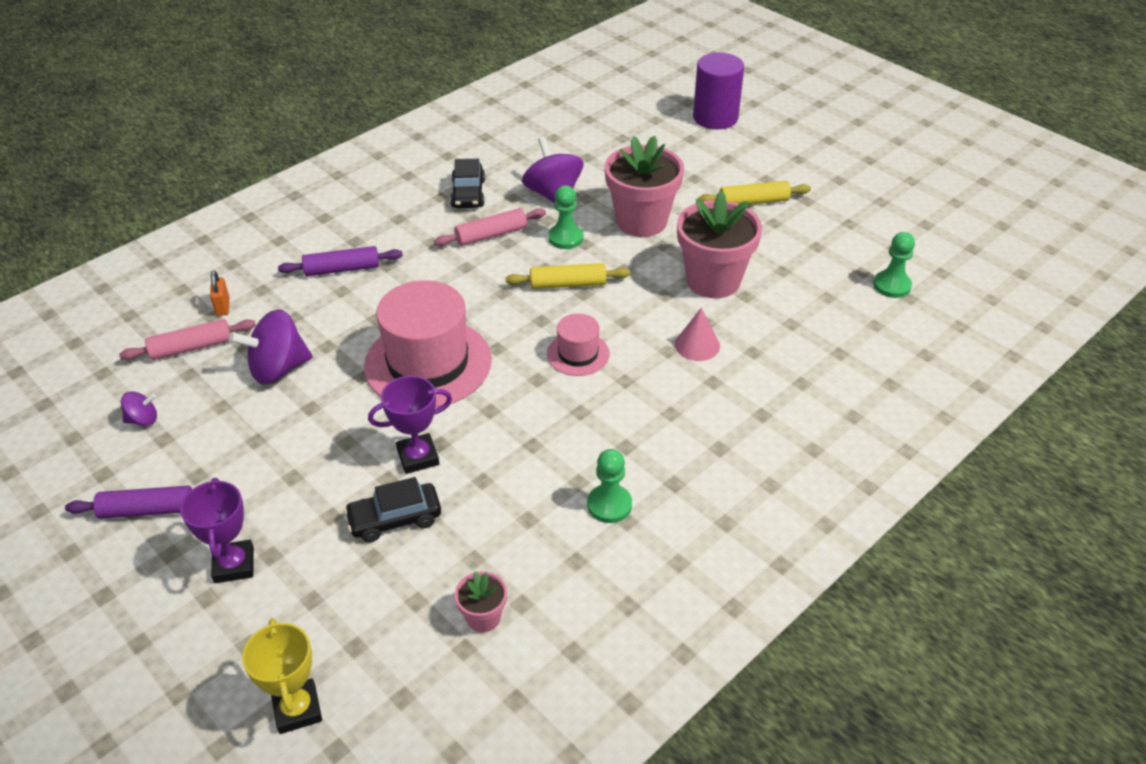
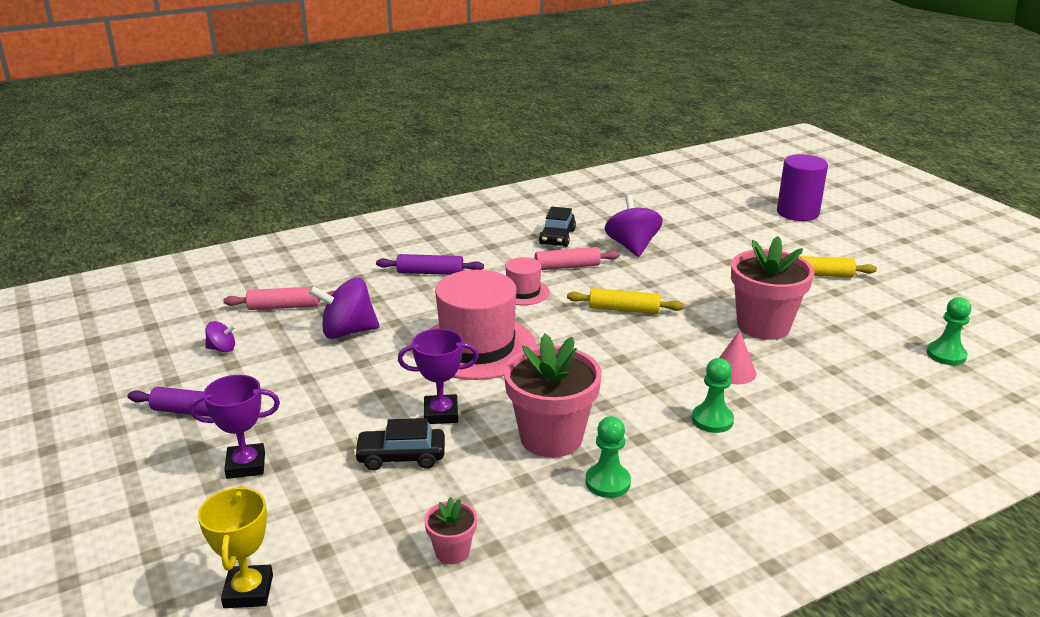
camera: 15 degrees right, 15 degrees down
purple trophy [180,478,254,583] -> purple trophy turned 75 degrees clockwise [190,375,280,479]
orange padlock [210,270,229,316] -> none
pink hat [547,313,610,376] -> pink hat moved to [505,257,550,305]
green pawn [548,185,583,249] -> green pawn moved to [692,358,734,433]
pink flower pot [605,136,684,237] -> pink flower pot moved to [504,333,602,458]

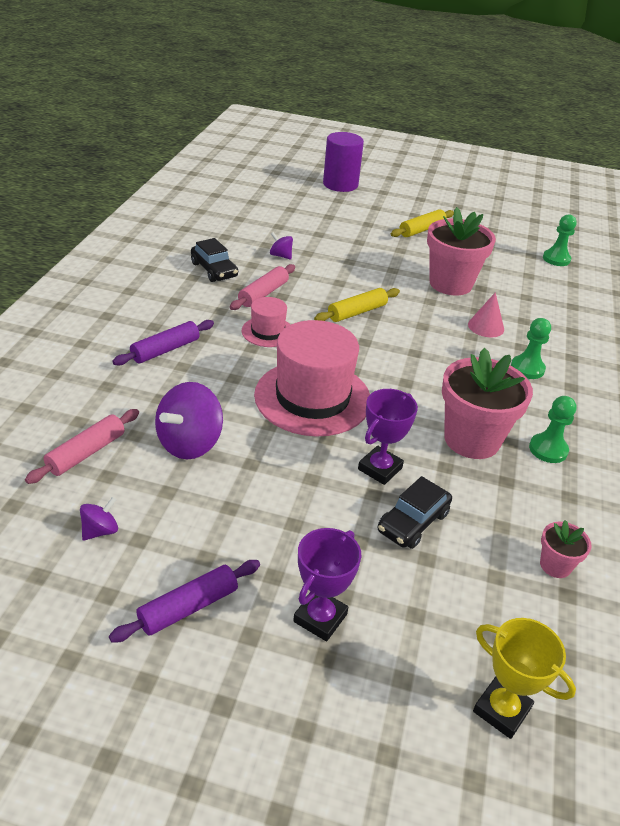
camera: 50 degrees left, 10 degrees up
purple spinning top [605,195,663,257] -> purple spinning top [270,232,293,260], size x0.51

